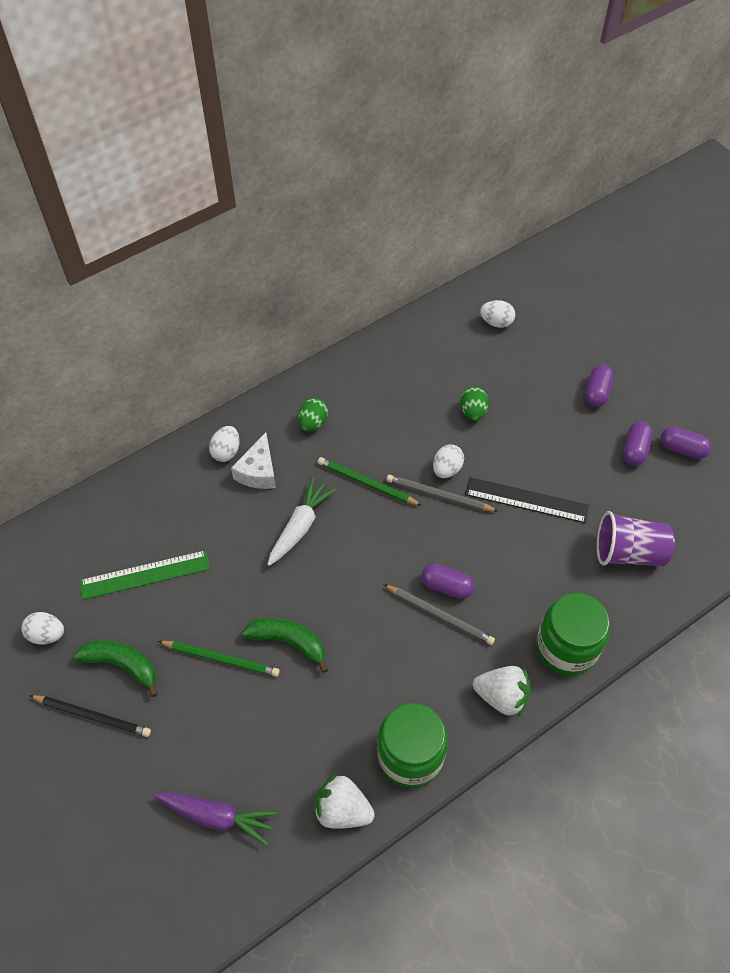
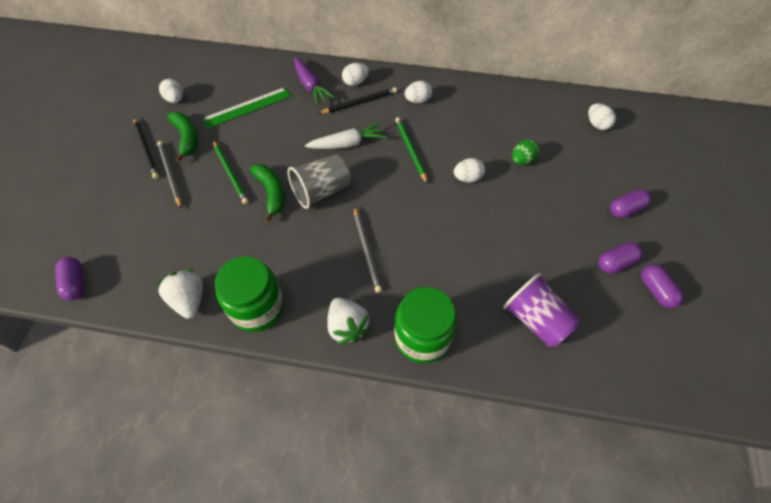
camera: 45 degrees right, 0 degrees up
green ruler [79,550,210,600] -> green ruler turned 60 degrees counterclockwise [202,87,291,129]
purple carrot [154,792,277,846] -> purple carrot moved to [294,57,335,105]
white cheese [231,432,276,489] -> black pencil [318,87,397,114]
green egg [298,398,328,431] -> white egg [405,81,432,103]
grey pencil [386,475,498,512] -> grey pencil moved to [157,141,182,208]
purple capsule [421,563,474,599] -> purple capsule moved to [55,257,84,300]
black ruler [465,477,590,523] -> none
none -> grey cup [288,154,351,209]

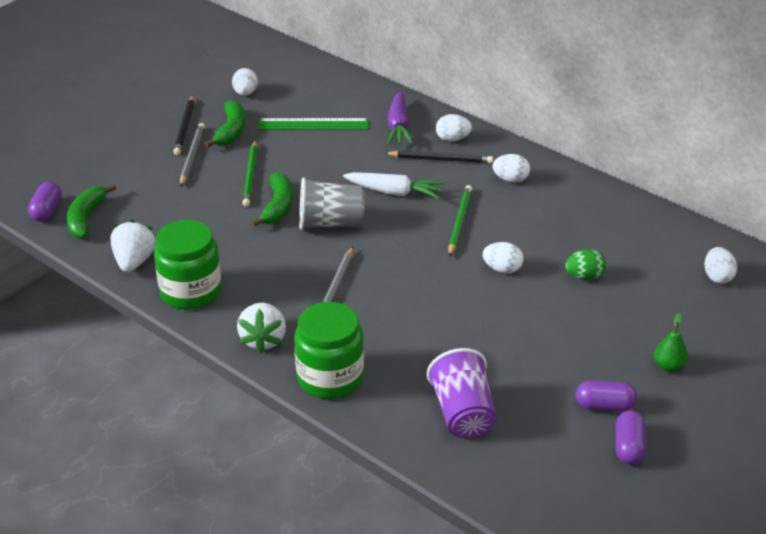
camera: 30 degrees right, 20 degrees down
purple capsule [610,189,651,218] -> green pear [654,313,688,372]
none -> green banana [67,184,116,239]

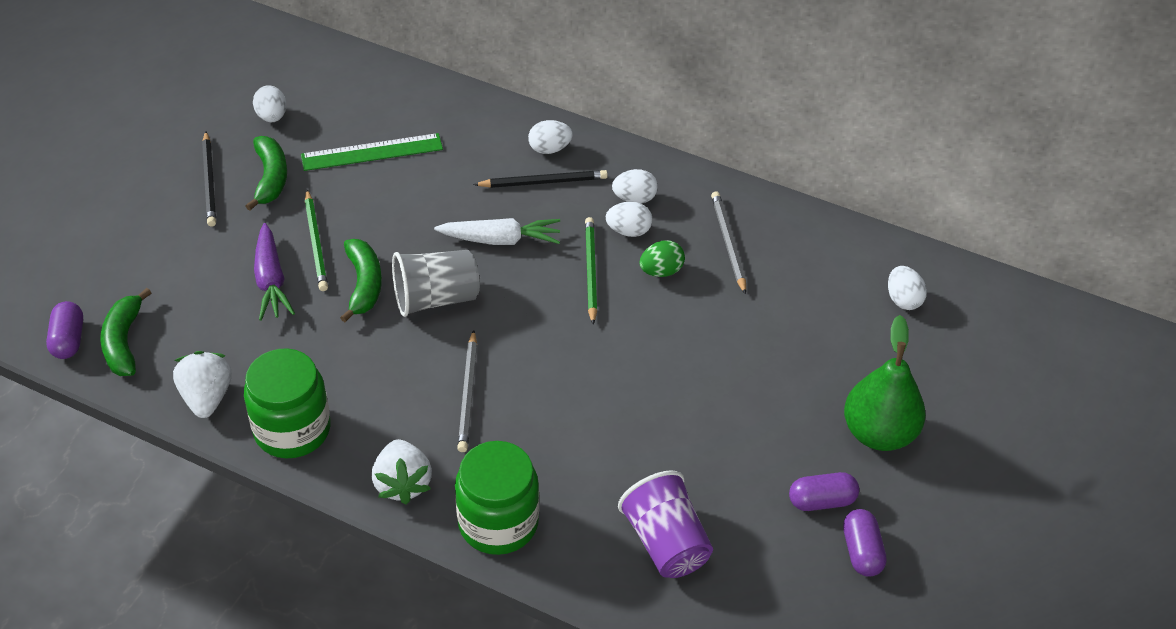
camera: 15 degrees left, 10 degrees up
grey pencil [180,123,205,187] -> grey pencil moved to [711,191,746,295]
purple carrot [387,92,413,144] -> purple carrot moved to [254,223,295,321]
white egg [483,242,524,273] -> white egg moved to [606,201,652,237]
green egg [565,249,606,280] -> green egg moved to [640,240,685,277]
green pear [654,313,688,372] -> green pear [844,315,926,451], size x2.04

